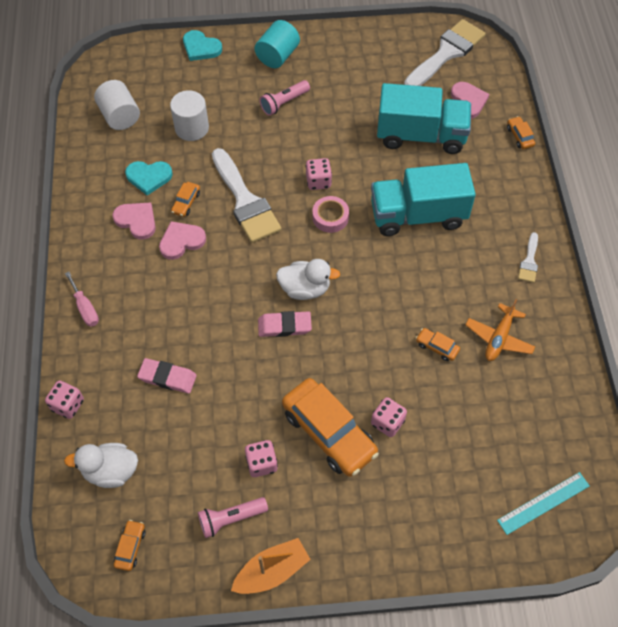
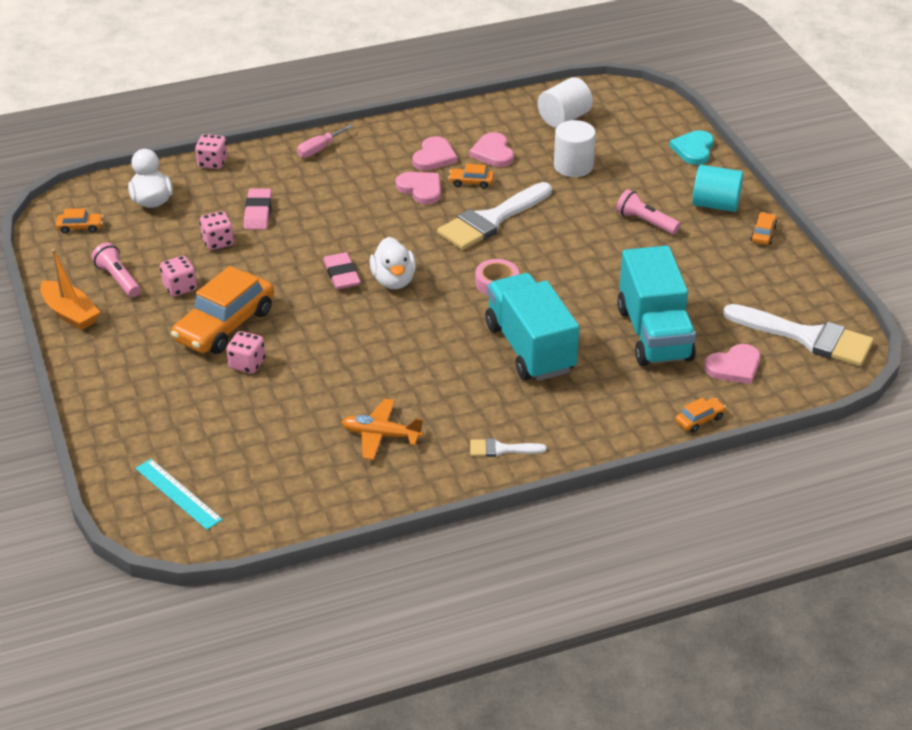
camera: 75 degrees right, 20 degrees down
turquoise heart [125,161,173,195] -> pink heart [469,132,514,167]
pink dice [306,158,332,190] -> pink dice moved to [199,211,234,250]
orange car [416,328,460,361] -> orange car moved to [751,212,777,245]

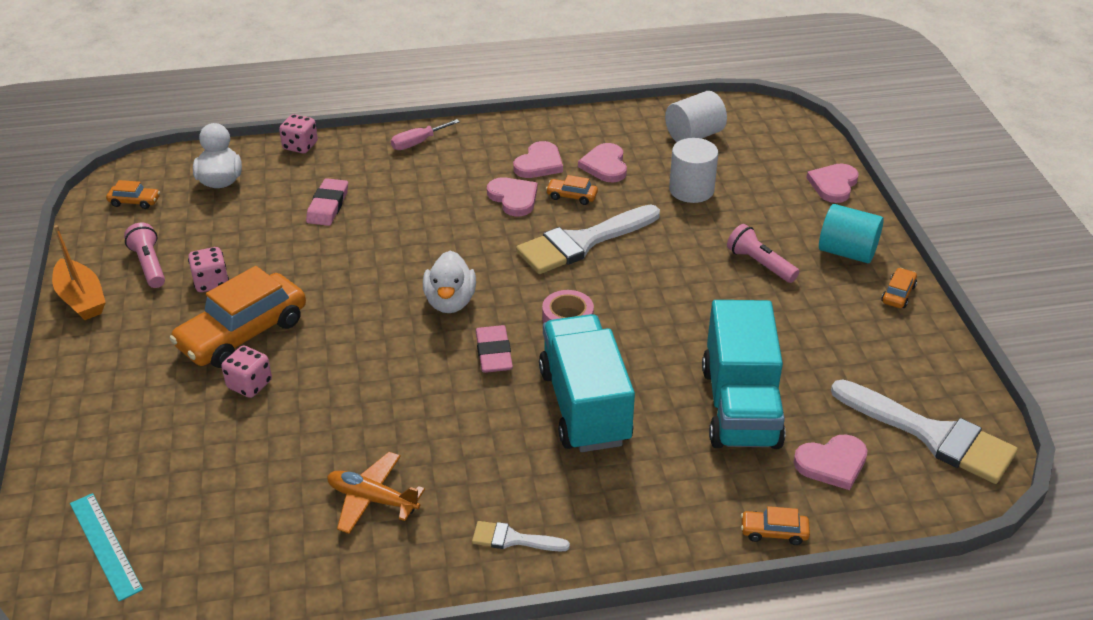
camera: 10 degrees right, 0 degrees up
pink dice [199,211,234,250] -> none
pink eraser [323,252,361,290] -> pink eraser moved to [476,325,513,373]
turquoise heart [669,130,714,165] -> pink heart [806,163,859,203]
orange car [675,398,726,433] -> orange car turned 150 degrees counterclockwise [741,506,810,545]

